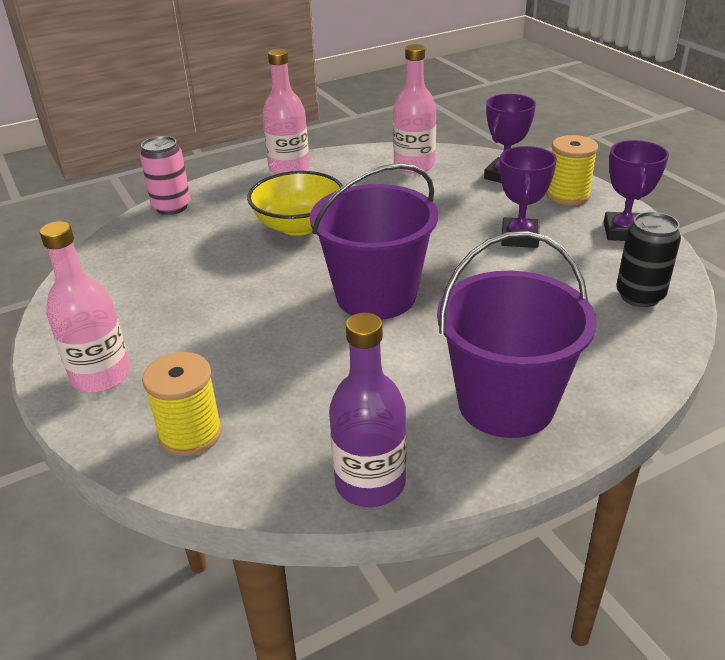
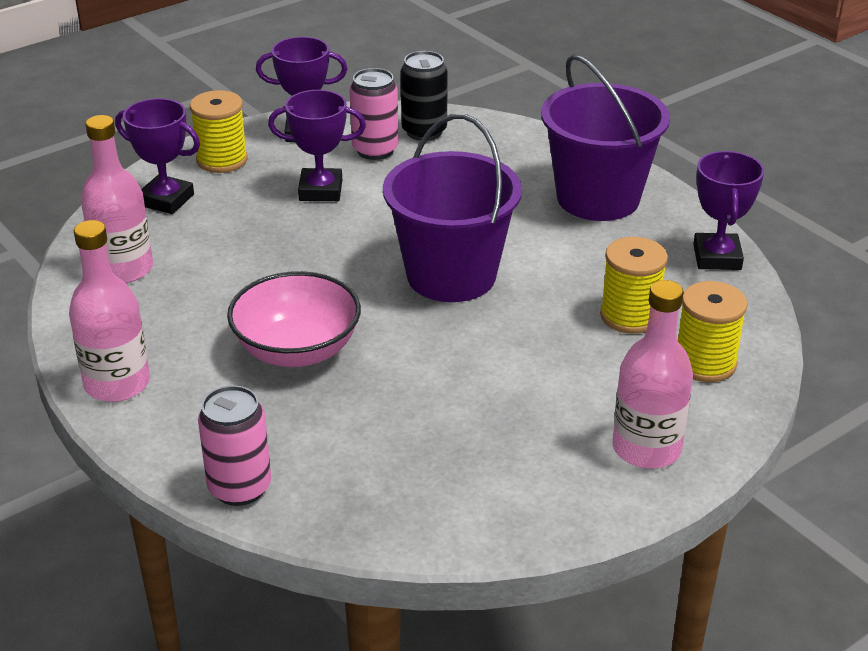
camera: 100 degrees left, 0 degrees up
yellow bowl [247,171,343,236] -> pink bowl [227,271,361,367]
purple bottle [329,313,406,507] -> purple trophy [693,151,764,270]
none -> pink can [350,68,399,160]
none -> yellow spool [600,237,668,334]

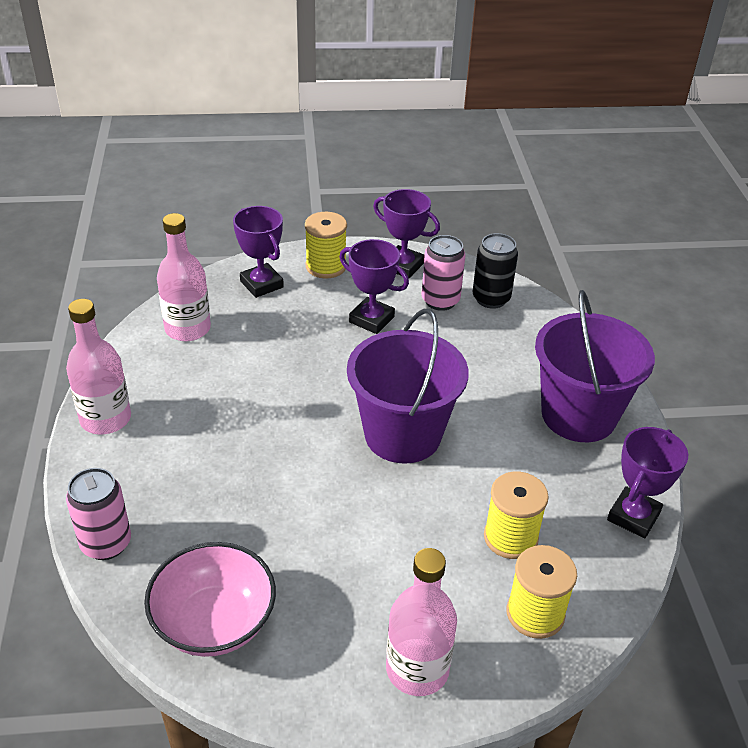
camera: 30 degrees right, 5 degrees up
pink bowl [227,271,361,367] -> pink bowl moved to [144,542,276,657]

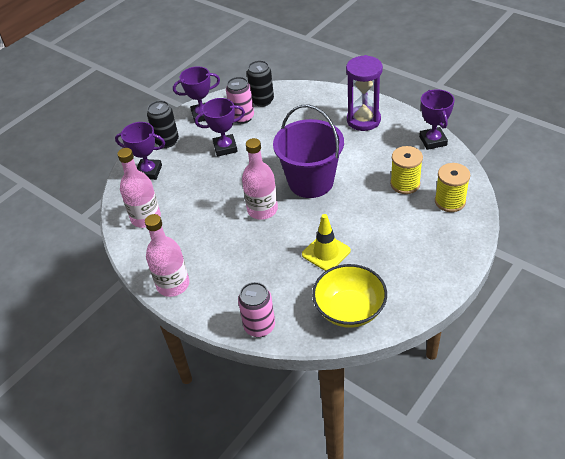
camera: 40 degrees left, 5 degrees up
pink bowl [144,542,276,657] -> yellow bowl [312,264,387,328]
yellow spool [305,212,347,279] -> black can [147,101,179,148]
pink bottle [386,548,457,696] -> pink bottle moved to [242,138,278,220]
purple bucket [535,290,655,442] -> purple hourglass [346,55,383,131]
none -> yellow traffic cone [302,214,351,271]

